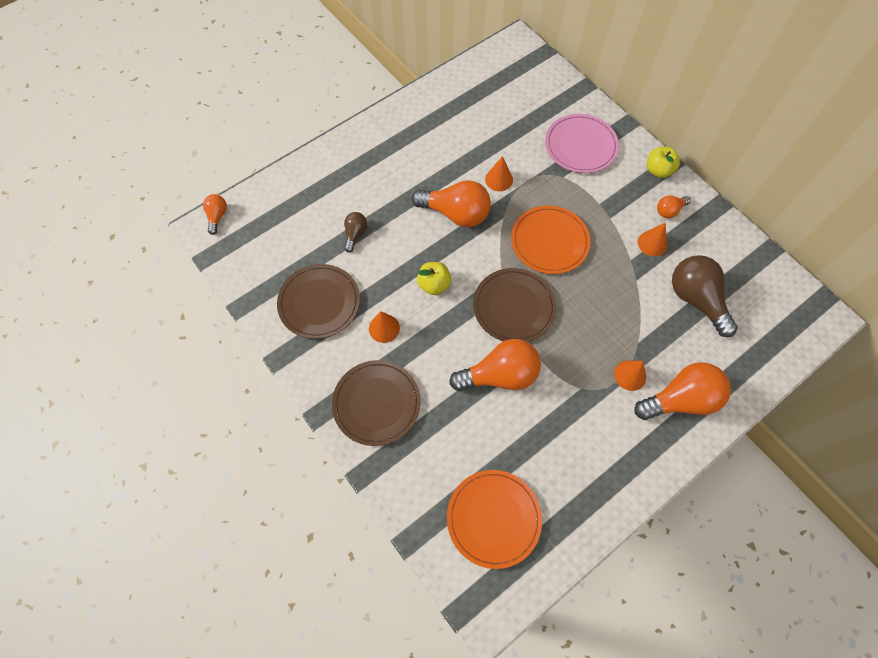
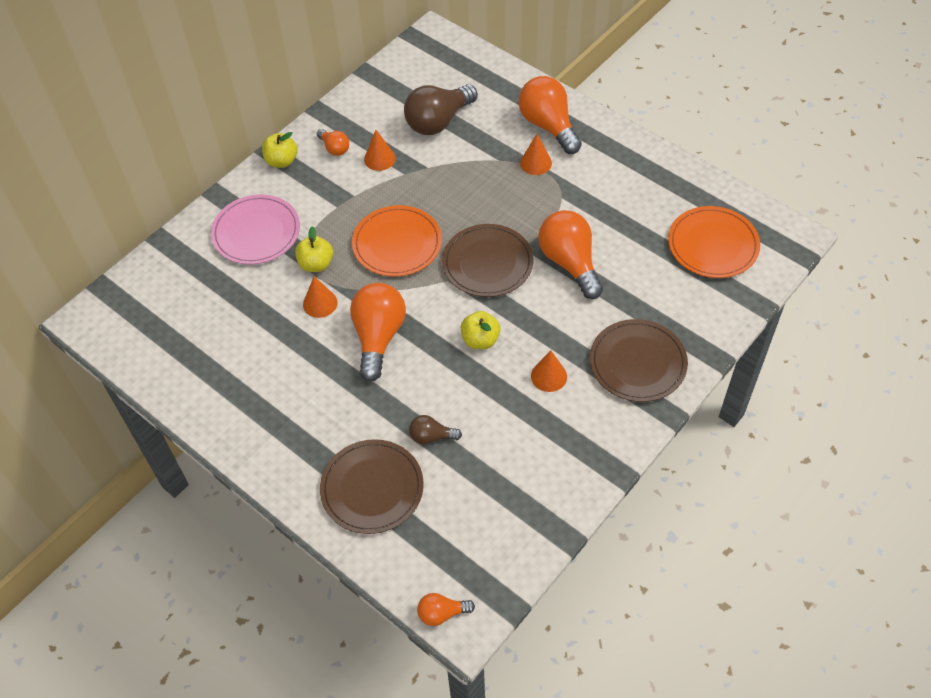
camera: 100 degrees left, 10 degrees down
brown plate [277,264,360,339] -> brown plate moved to [320,439,424,534]
none -> yellow apple [295,226,333,272]

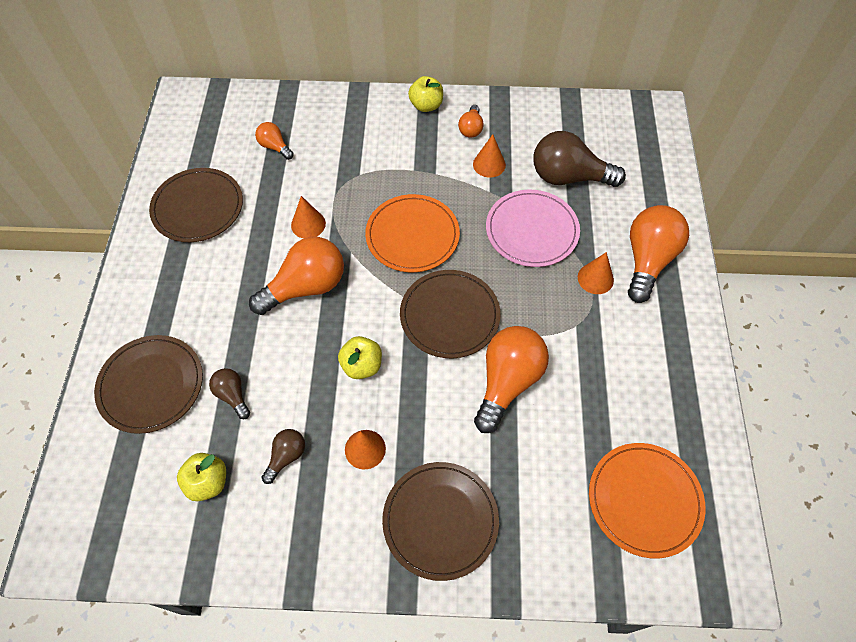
camera: 50 degrees right, 5 degrees up
pink plate [211,194,300,265] -> pink plate moved to [486,190,580,267]
yellow apple [295,226,333,272] -> yellow apple moved to [177,453,226,501]
orange light bulb [417,593,475,626] -> orange light bulb moved to [255,122,294,160]
none -> brown plate [149,168,243,242]
none -> brown light bulb [261,429,305,484]

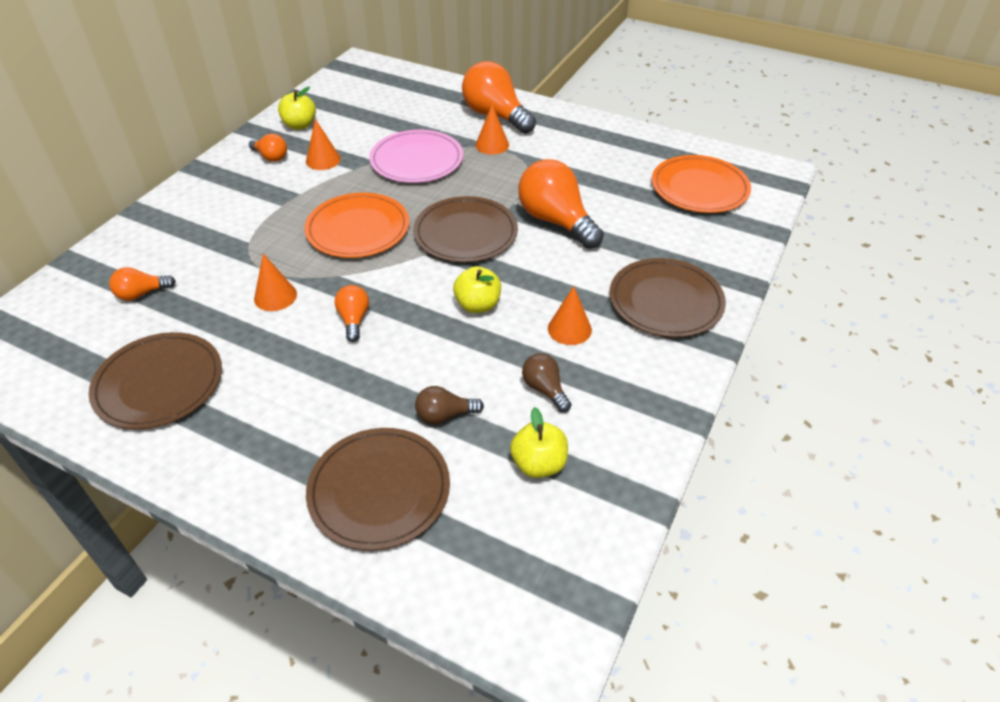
camera: 65 degrees left, 15 degrees down
orange light bulb [249,237,344,315] -> orange light bulb [335,285,369,342], size x0.50
yellow apple [408,76,443,112] -> yellow apple moved to [278,87,316,130]
brown light bulb [533,131,626,187] -> none

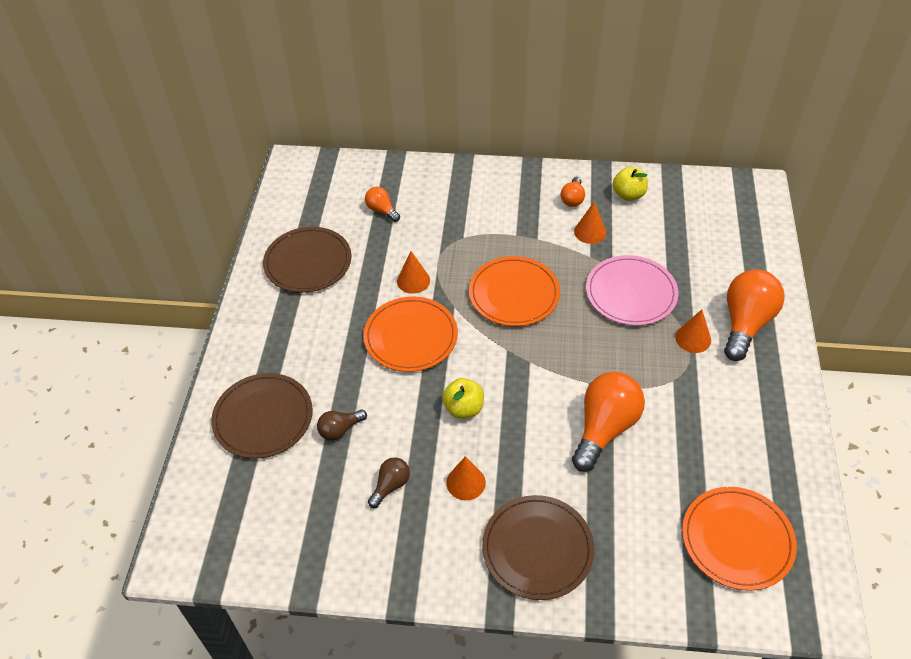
camera: 70 degrees right, 5 degrees up
orange light bulb [335,285,369,342] -> orange plate [363,297,458,372]
brown plate [413,196,518,262] -> none
brown light bulb [415,386,484,424] -> brown light bulb turned 90 degrees counterclockwise [317,410,367,441]
yellow apple [510,407,568,478] -> none

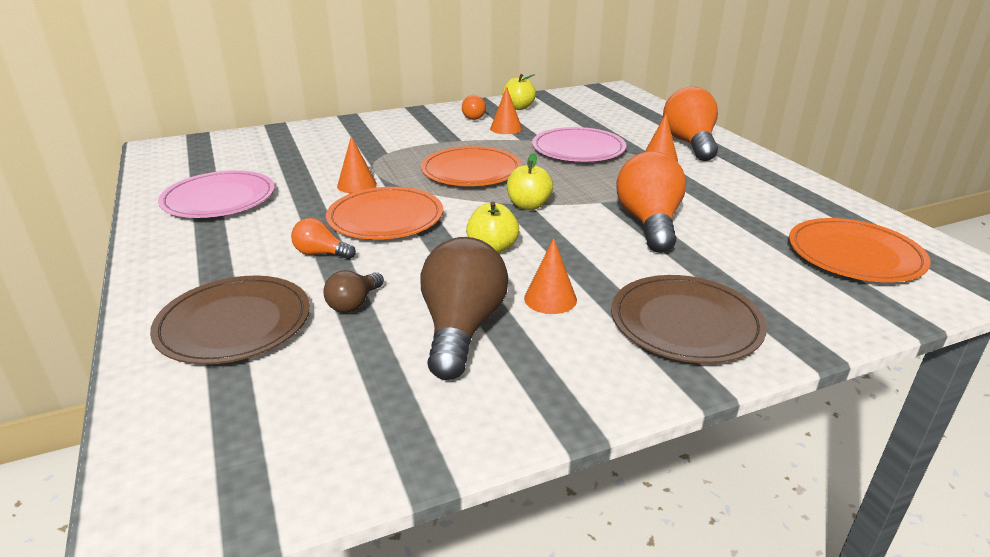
camera: 30 degrees left, 20 degrees down
brown plate [263,227,351,293] -> pink plate [158,170,275,218]
orange light bulb [365,187,400,222] -> orange light bulb moved to [291,218,356,259]
brown light bulb [368,457,410,508] -> brown light bulb [420,237,508,380], size x2.00
none -> yellow apple [507,153,553,210]

